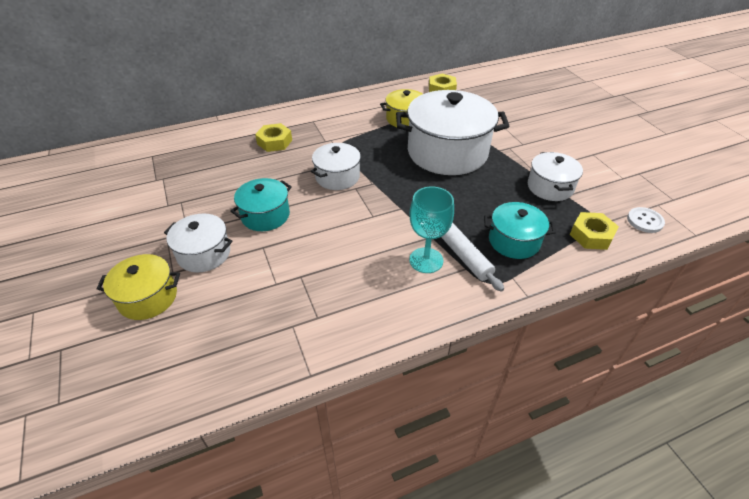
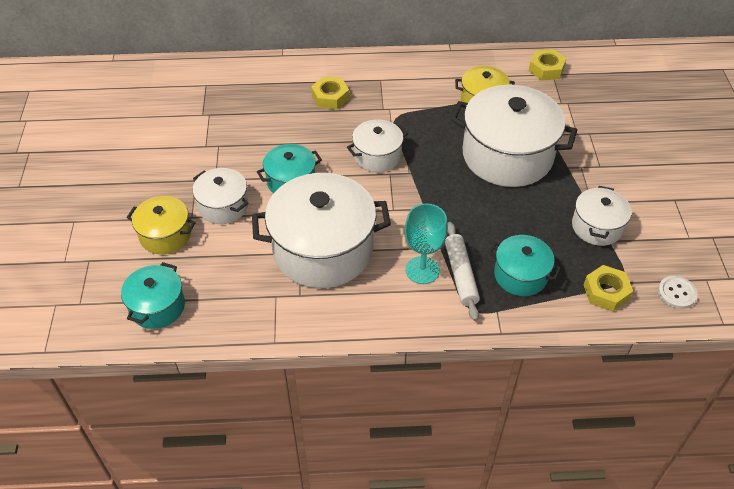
camera: 20 degrees right, 5 degrees up
none -> turquoise pot [121,262,185,329]
none -> white pot [252,173,391,288]

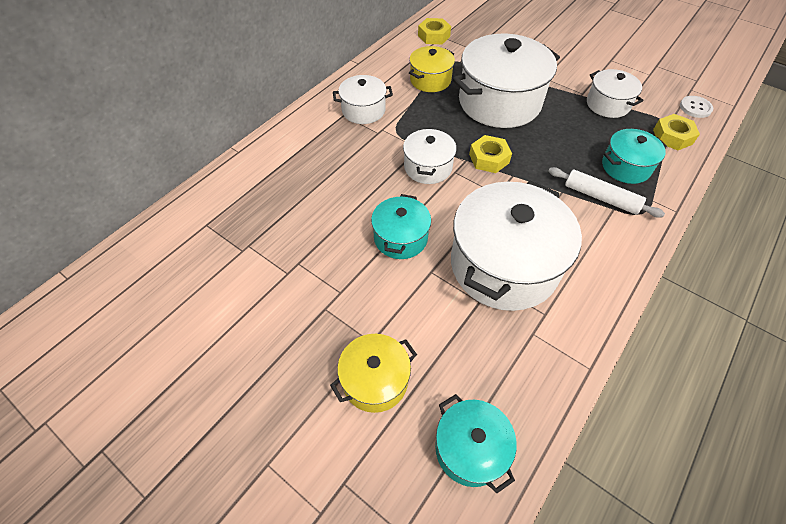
camera: 50 degrees left, 5 degrees up
white pot [192,168,249,224] -> white pot moved to [333,75,393,124]
yellow nut [311,76,349,109] -> yellow nut moved to [469,135,512,173]
turquoise goblet [405,204,448,284] -> none

